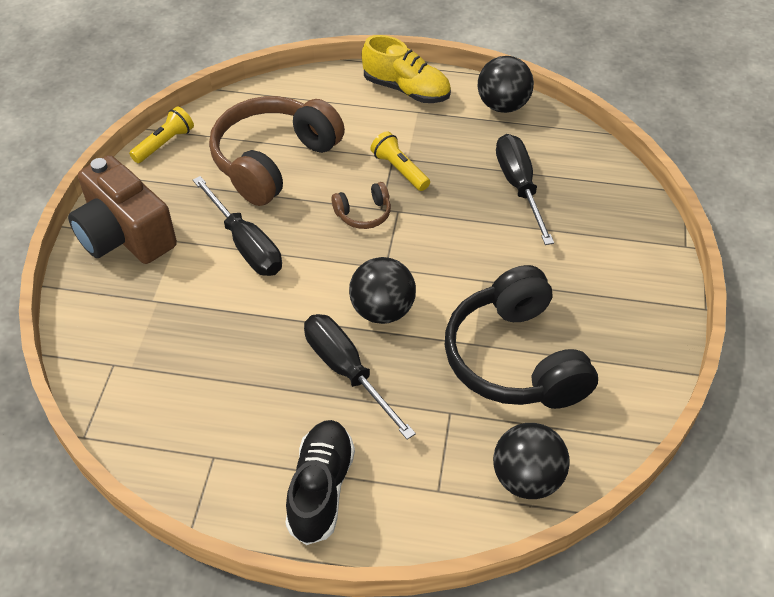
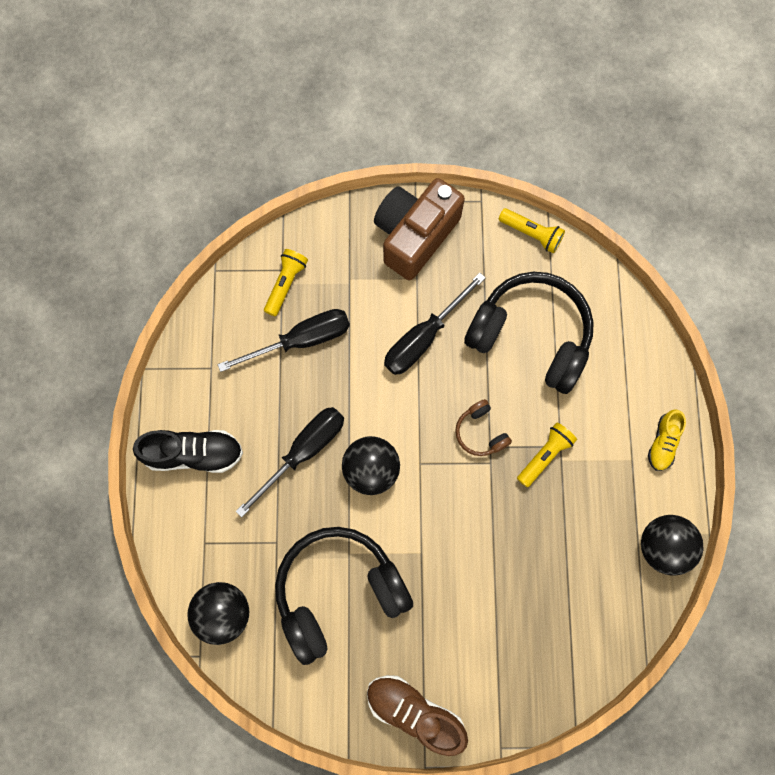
camera: 80 degrees right, 25 degrees up
brown headphones [209,96,345,206] -> black headphones [464,272,594,394]
yellow shoe [362,35,451,103] -> yellow shoe [648,409,686,471], size x0.61
black screwdriver [496,134,554,245] -> black screwdriver moved to [217,309,350,372]
none -> yellow flashlight [264,249,308,317]
none -> brown shoe [367,675,468,756]

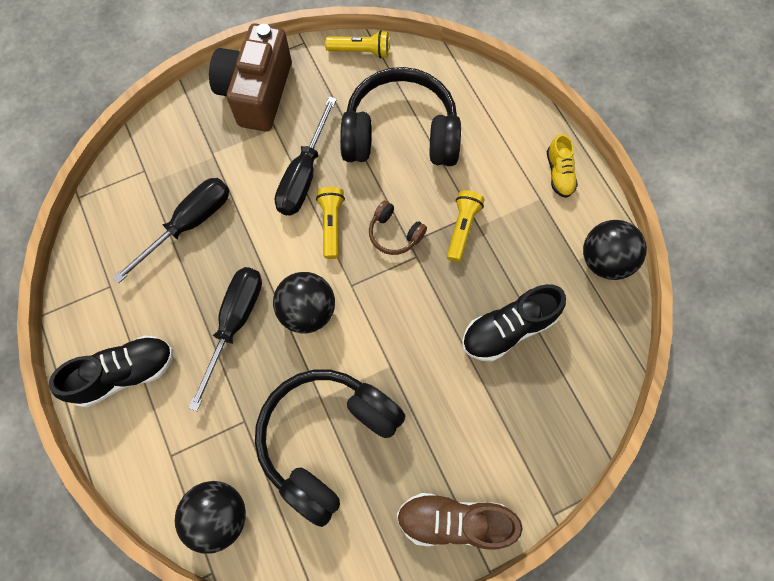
camera: 25 degrees left, 5 degrees down
yellow flashlight [264,249,308,317] -> yellow flashlight moved to [316,187,345,259]
none -> black shoe [462,284,566,362]

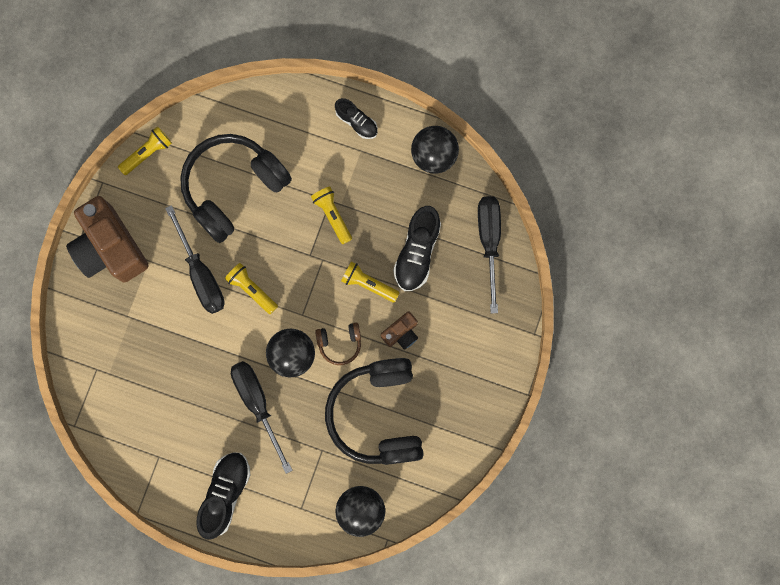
camera: 45 degrees left, 10 degrees up
black screwdriver [113,178,229,283] -> black screwdriver moved to [478,196,501,313]
brown headphones [369,200,427,255] -> brown headphones moved to [315,323,361,365]
brown shoe [397,493,523,550] -> none
yellow shoe [547,134,578,198] -> black shoe [335,98,378,139]
none -> yellow flashlight [341,262,400,302]
none -> brown camera [381,311,418,350]

